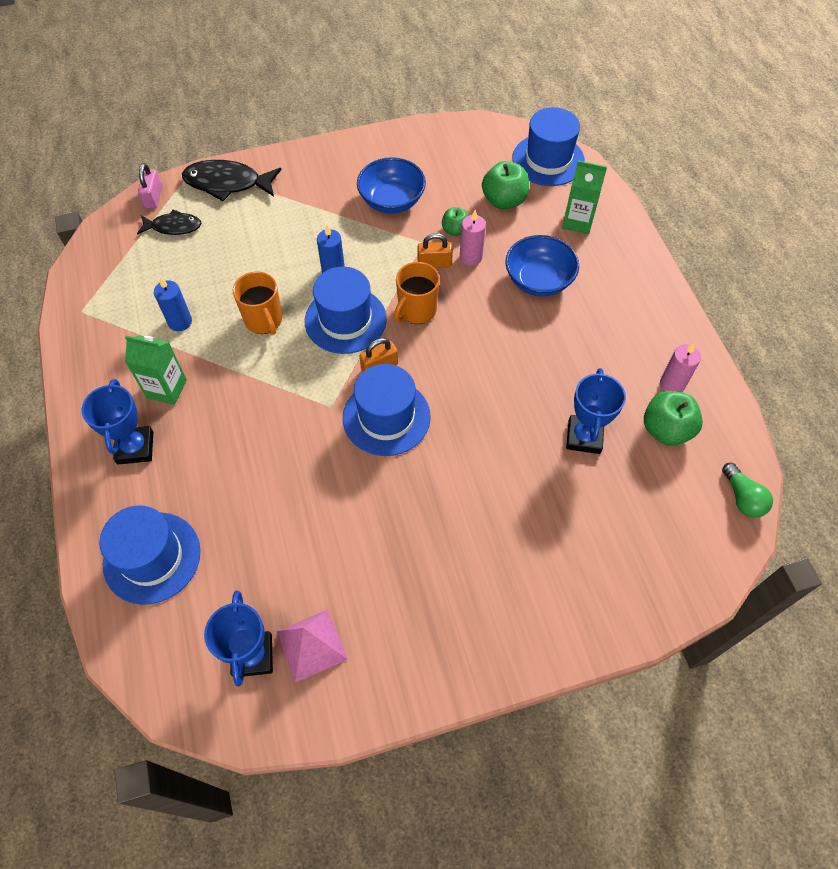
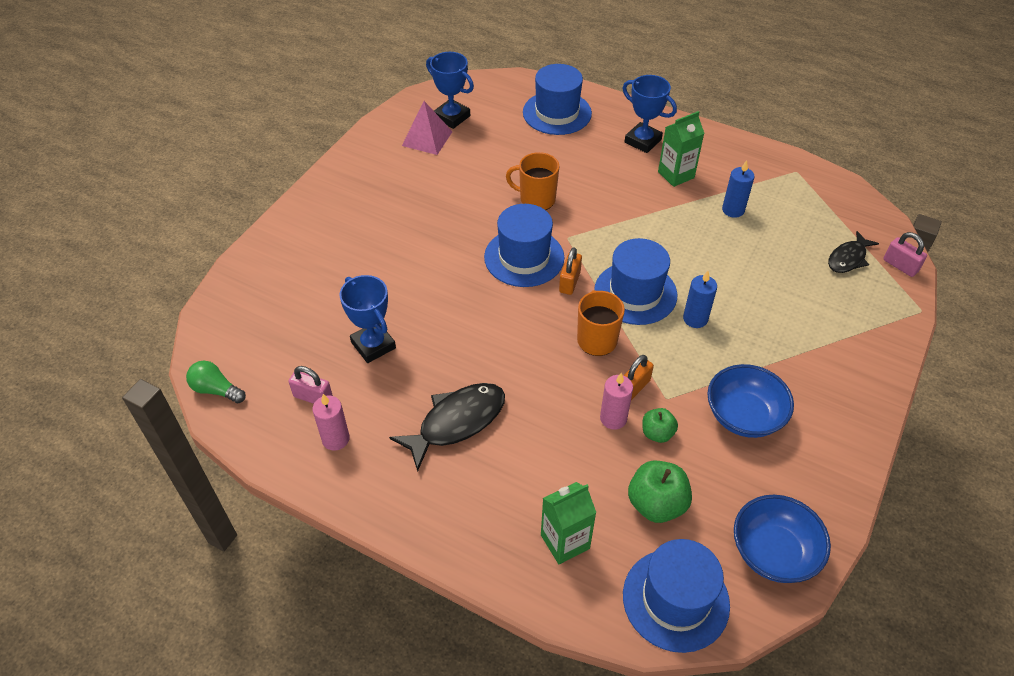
camera: 135 degrees right, 10 degrees down
black fish [182,160,281,201] -> black fish moved to [389,383,505,472]
orange mug [233,272,282,335] -> orange mug moved to [506,152,559,210]
blue bowl [505,235,579,297] -> blue bowl moved to [734,495,831,583]
green apple [644,391,703,446] -> pink padlock [289,366,333,404]

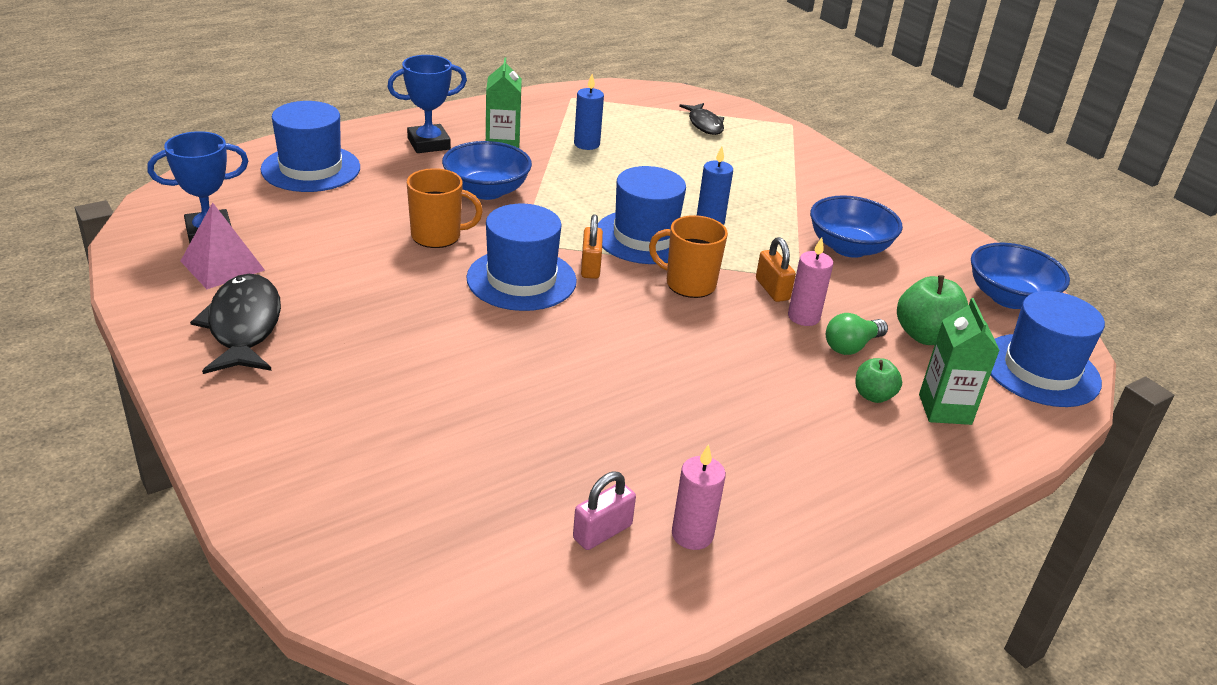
camera: 65 degrees left, 15 degrees down
green light bulb [186,361,246,403] -> green light bulb moved to [826,313,888,355]
blue trophy [339,275,396,363] -> none
black fish [389,383,505,472] -> black fish moved to [190,274,281,374]
orange mug [506,152,559,210] -> orange mug turned 135 degrees counterclockwise [407,168,483,248]
orange padlock [559,247,582,295] -> orange padlock turned 45 degrees clockwise [581,214,603,279]
green apple [642,408,678,443] -> green apple moved to [855,358,902,403]
pink padlock [883,232,927,277] -> none
none -> blue bowl [442,141,532,200]

